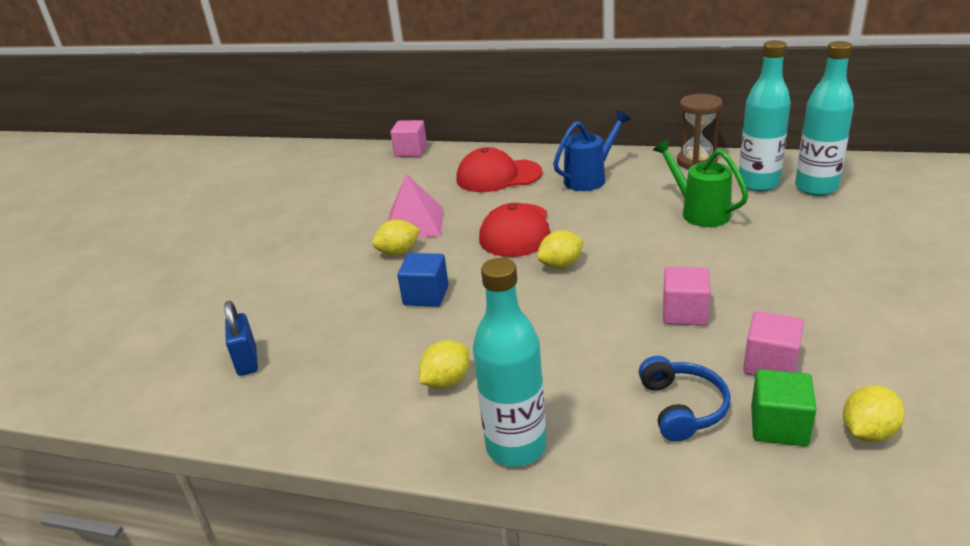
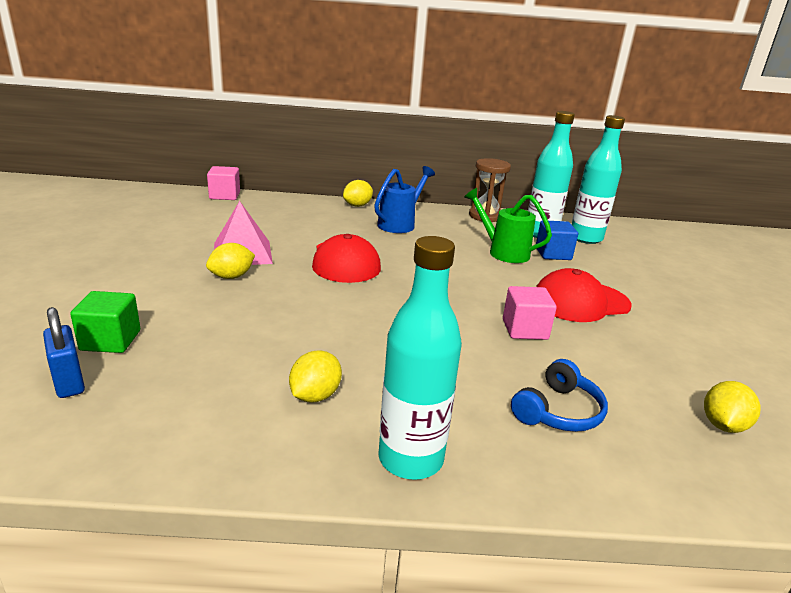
camera: 20 degrees left, 5 degrees down
blue cube [397,253,449,307] -> blue cube moved to [536,220,578,260]
red cap [456,147,542,192] -> red cap moved to [536,268,632,322]
yellow lemon [537,230,584,269] -> yellow lemon moved to [343,180,373,207]
blue headphones [639,356,731,442] -> blue headphones turned 60 degrees clockwise [511,359,608,432]
pink cube [743,311,804,376] -> none
green cube [751,369,817,446] -> green cube moved to [70,291,140,353]

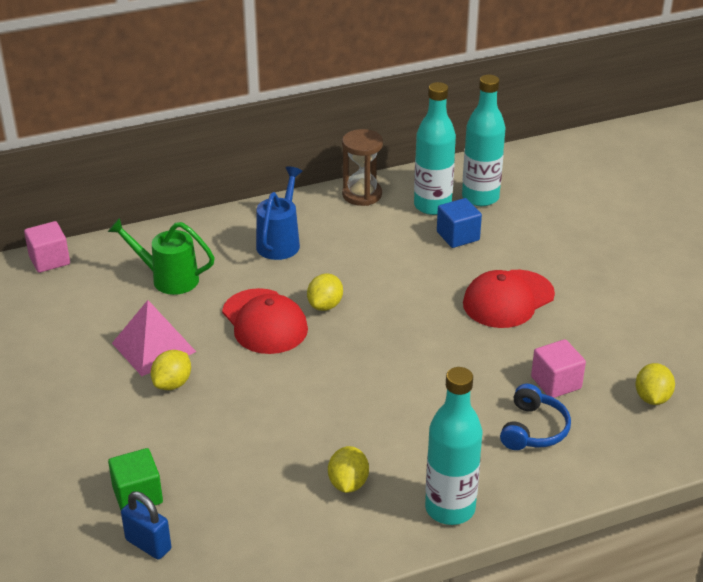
camera: 20 degrees left, 10 degrees up
yellow lemon [343,180,373,207] -> yellow lemon moved to [307,273,343,311]
green watering can [464,188,552,263] -> green watering can moved to [108,218,215,295]
pink cube [503,286,557,340] -> pink cube moved to [531,339,586,398]

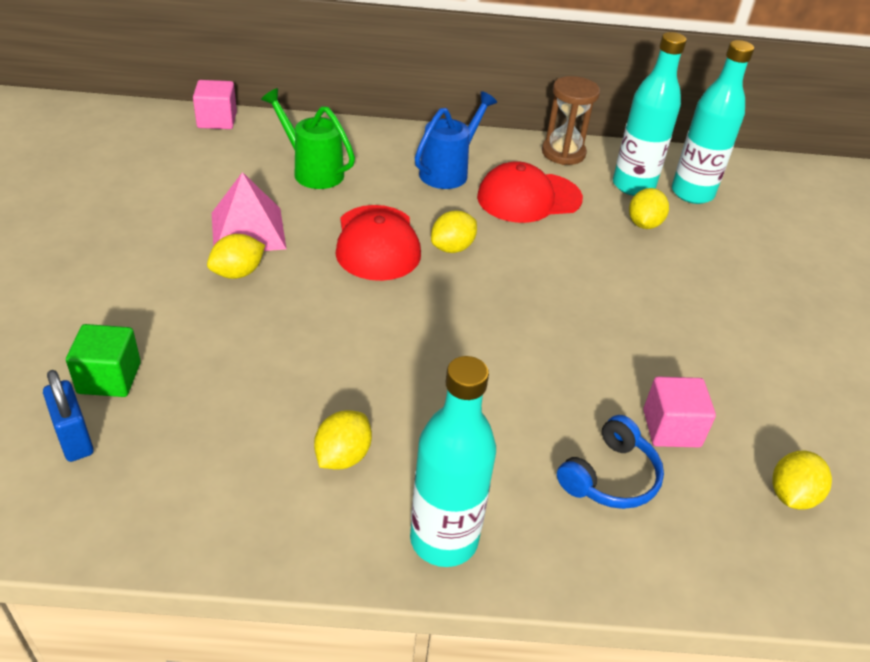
camera: 20 degrees right, 5 degrees up
blue cube [437,198,482,248] -> yellow lemon [629,188,669,229]
red cap [463,270,555,328] -> red cap moved to [477,161,583,223]

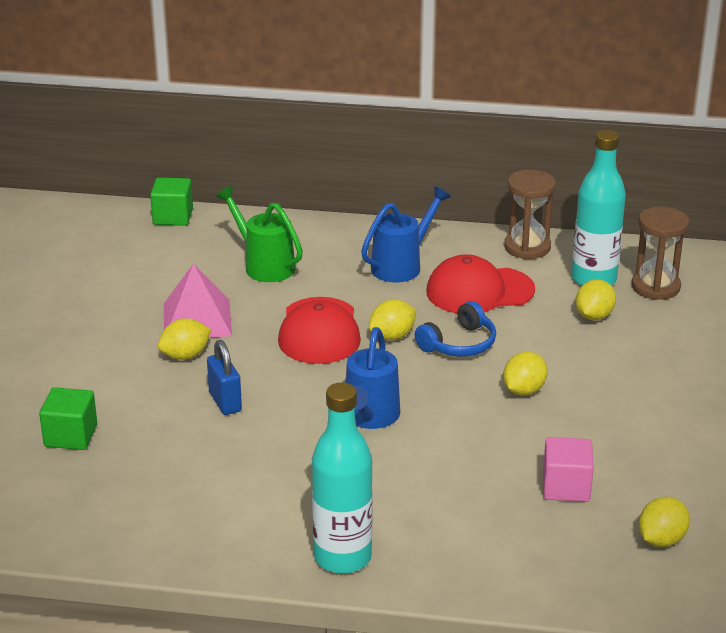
camera: 10 degrees right, 10 degrees down
blue padlock [43,370,94,462] -> blue padlock moved to [207,340,242,415]
pink cube [193,80,237,129] -> green cube [150,177,193,226]
yellow lemon [314,410,372,470] -> yellow lemon moved to [503,352,548,395]
blue headphones [557,415,664,509] -> blue headphones moved to [415,301,496,357]
turquoise bottle [672,40,754,204] -> brown hourglass [632,207,689,300]
none -> blue watering can [346,327,400,429]

